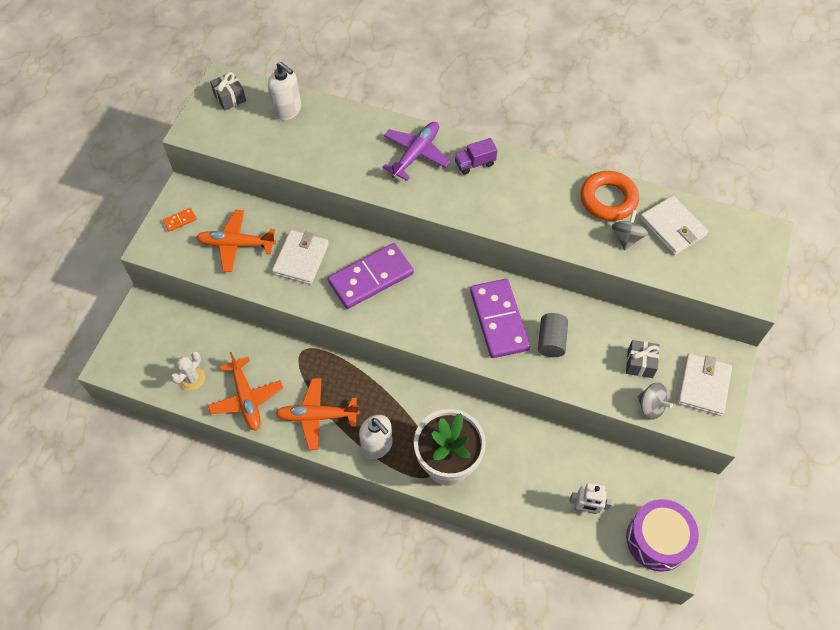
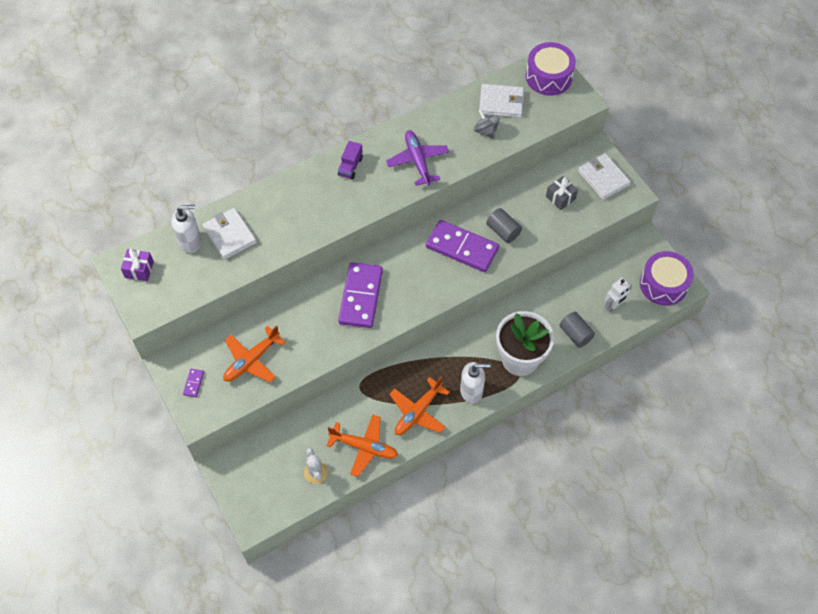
camera: 50 degrees left, 0 degrees up
orange domino [163,208,197,232] -> purple domino [183,369,204,397]
grey gift [210,72,246,111] -> purple gift [121,248,154,281]
white wallet [272,230,329,285] -> white wallet moved to [202,208,257,260]
purple plane [382,122,451,181] -> purple plane moved to [386,130,449,186]
orange ring [580,171,639,221] -> none
grey spinning top [638,383,673,420] -> none
none -> purple drum [526,42,576,95]
none -> grey cylinder [560,312,595,348]

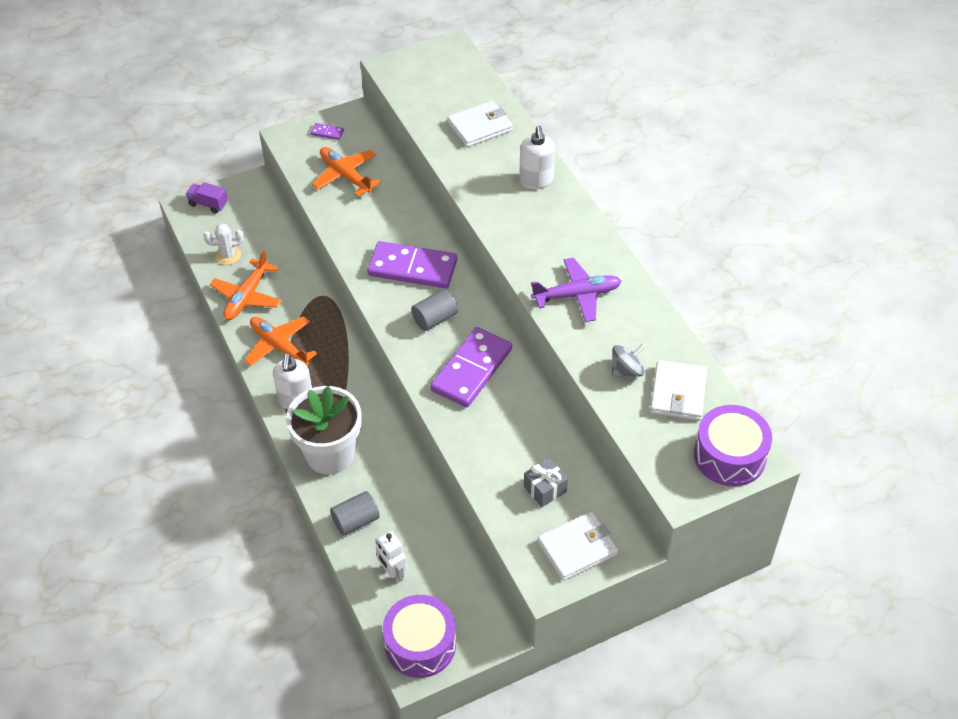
camera: 95 degrees right, 10 degrees down
purple gift [121,248,154,281] -> none
white soap dispenser [171,205,201,253] -> white soap dispenser moved to [519,126,555,189]
purple truck [338,141,363,179] -> purple truck moved to [186,182,228,214]
grey cylinder [486,208,522,243] -> grey cylinder moved to [411,289,458,331]

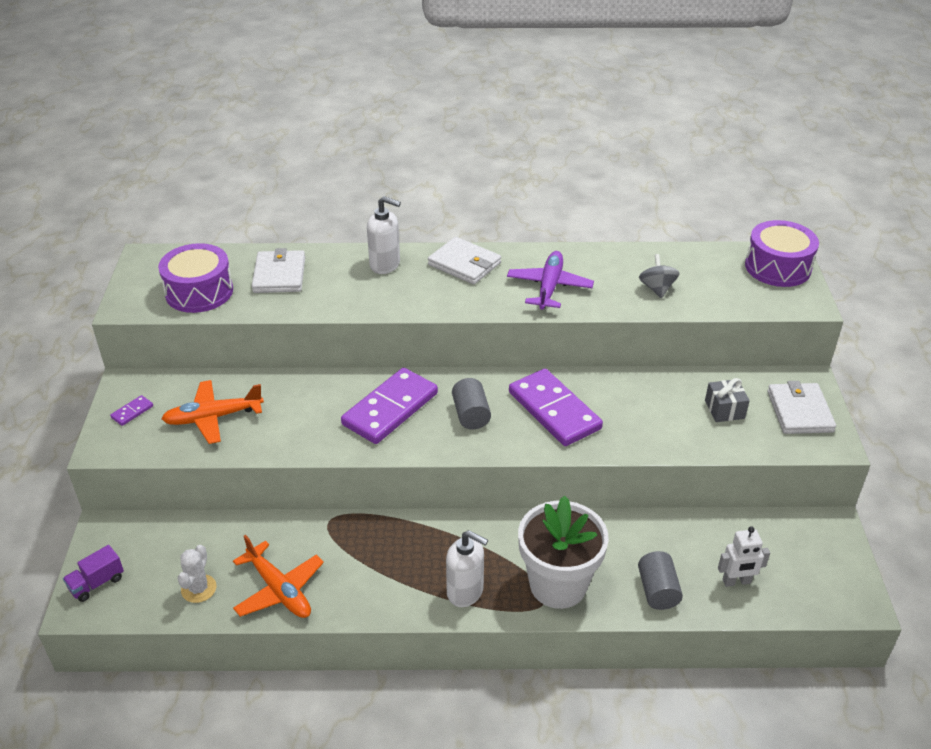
camera: 65 degrees left, 10 degrees down
orange plane [244,316,318,366] -> none
purple drum [383,595,456,678] -> purple drum moved to [158,243,233,313]
white wallet [650,360,707,421] -> white wallet moved to [428,237,501,284]

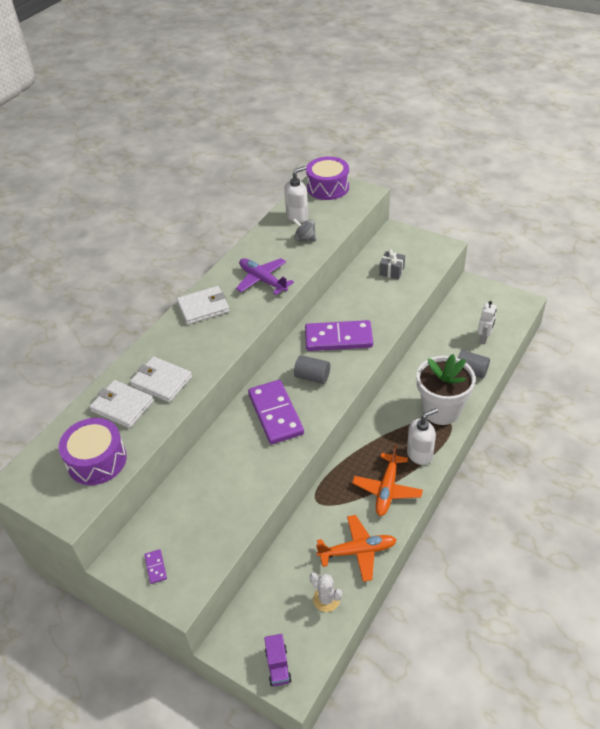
camera: 55 degrees left, 5 degrees up
orange plane [162,380,264,444] -> orange plane moved to [352,445,423,516]
white soap dispenser [367,196,401,274] -> white soap dispenser moved to [284,166,308,223]
white wallet [768,381,836,434] -> white wallet moved to [130,356,192,402]

